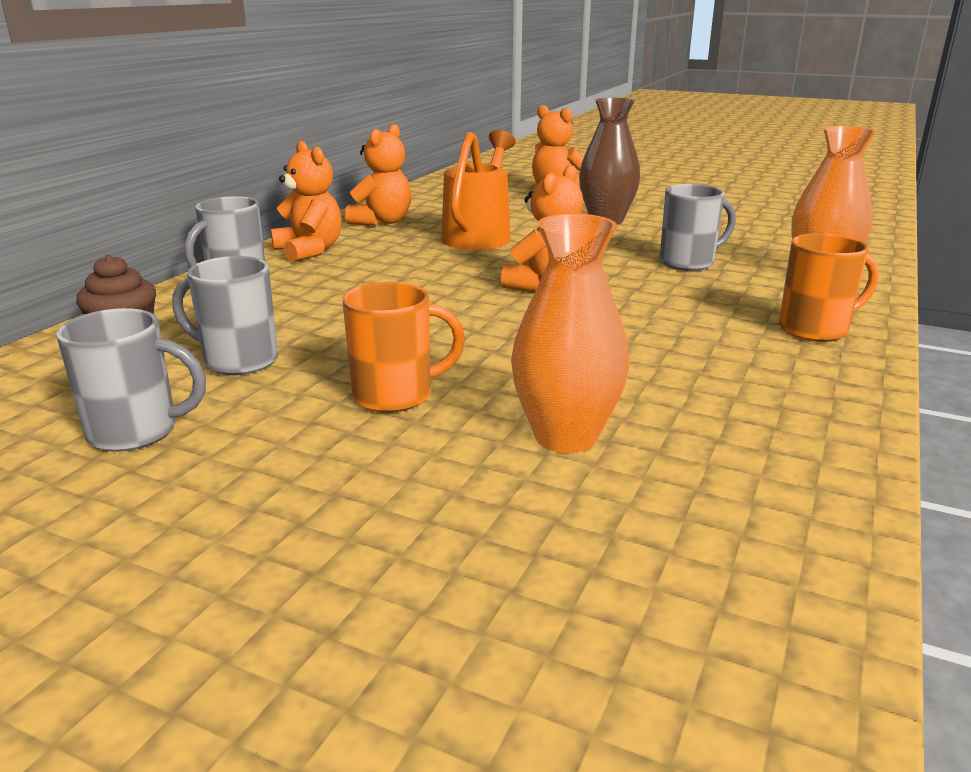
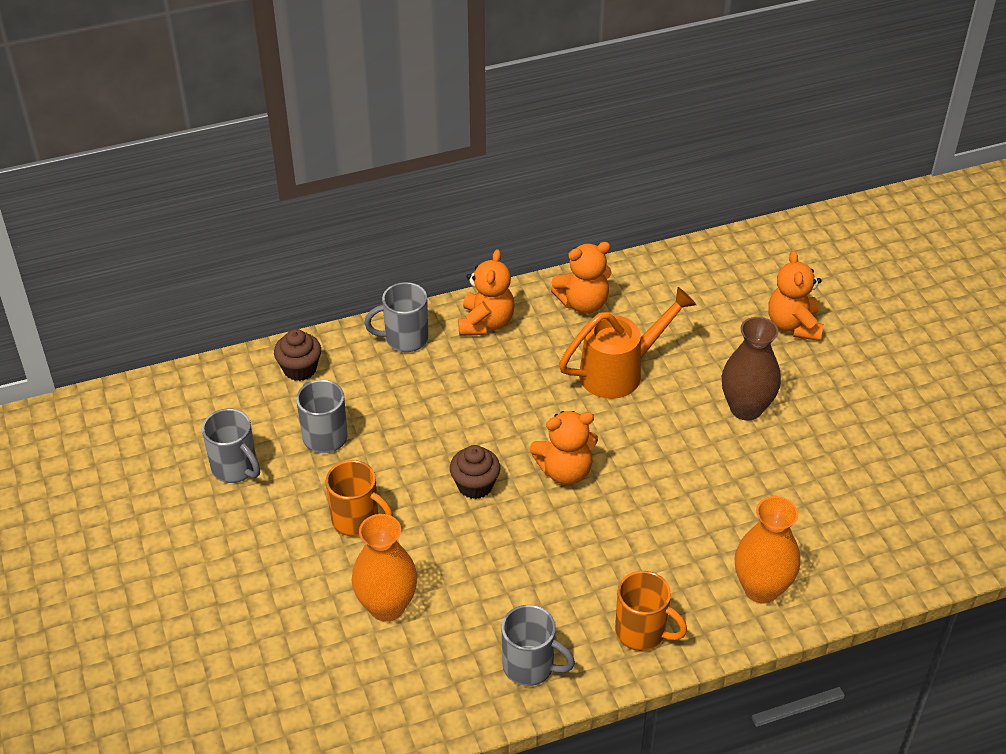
camera: 45 degrees right, 20 degrees up
grey mug [660,184,736,271] -> grey mug moved to [502,605,575,686]
none -> brown cupcake [450,445,500,499]

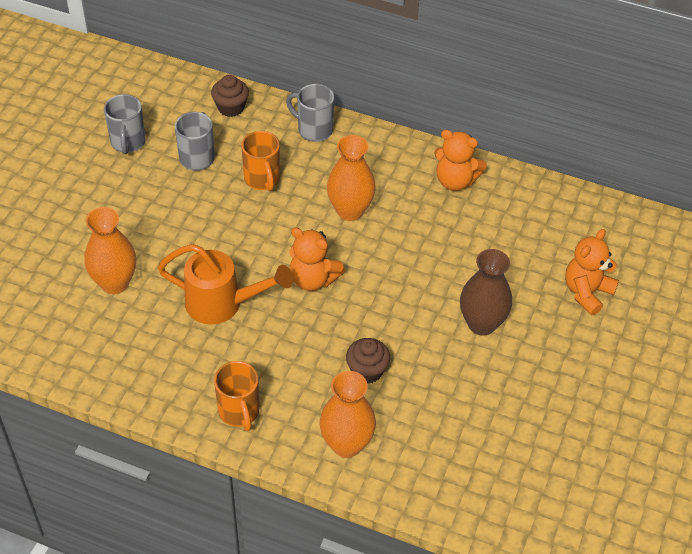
camera: 40 degrees right, 5 degrees up
orange mug [326,460,393,537] -> orange mug moved to [241,131,280,191]
brown cupcake [450,445,500,499] -> brown cupcake moved to [346,338,390,384]
orange teddy bear [458,249,514,336] -> none
grey mug [502,605,575,686] -> none
orange watering can [559,287,696,399] -> orange watering can moved to [157,244,293,325]
none -> orange vase [327,135,376,221]

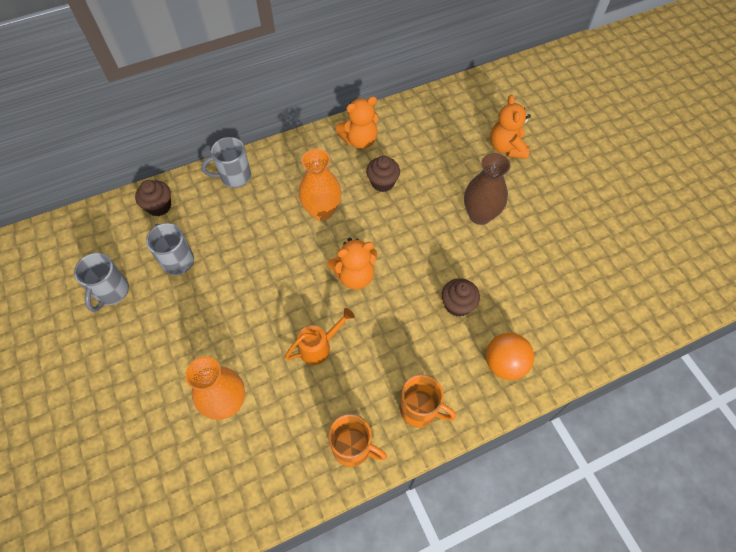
camera: 45 degrees left, 10 degrees up
grey mug [104,94,146,154] -> grey mug turned 60 degrees clockwise [74,253,129,312]
orange watering can [157,244,293,325] -> orange watering can [285,308,355,365], size x0.62
orange mug [241,131,280,191] -> orange mug moved to [328,414,387,467]
orange vase [320,371,376,458] -> orange ball [486,333,534,380]
none -> brown cupcake [366,156,400,192]

